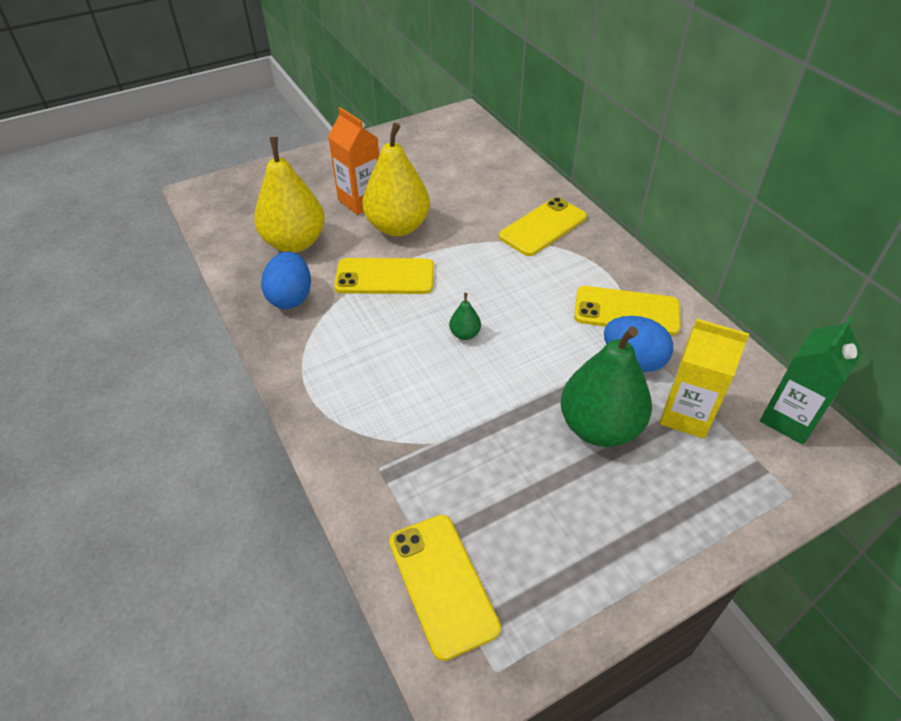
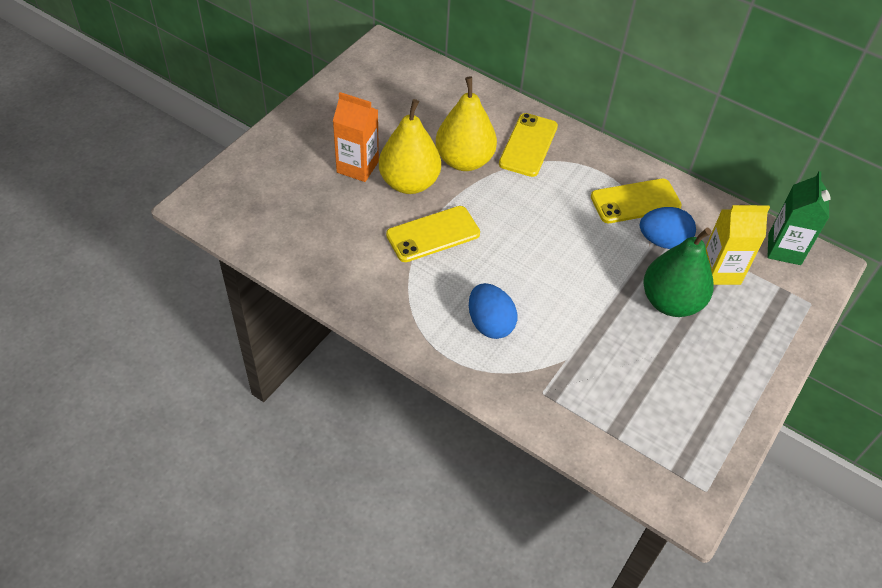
camera: 30 degrees left, 5 degrees up
yellow pear [254,137,325,253] -> yellow pear moved to [436,77,497,171]
blue egg [261,251,311,309] -> blue egg moved to [469,283,517,339]
yellow phone [389,515,501,661] -> none
green pear [449,293,481,340] -> none

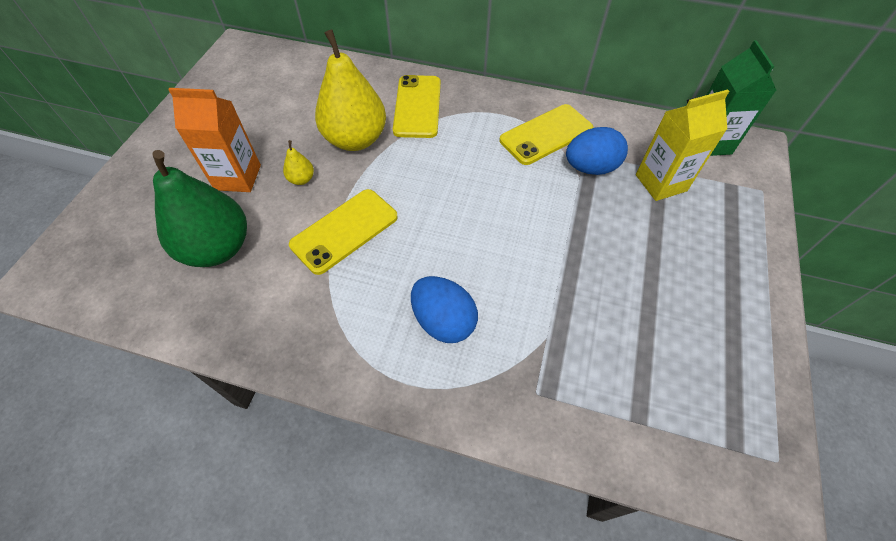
camera: 15 degrees left, 5 degrees up
yellow pear [379,99,441,194] -> yellow pear [283,140,314,185], size x0.41
green pear [643,228,713,317] -> green pear moved to [152,150,247,267]

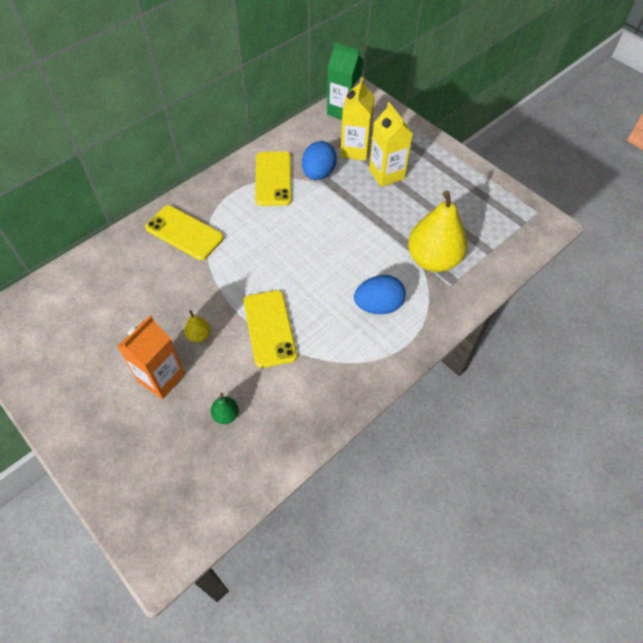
camera: 60 degrees left, 0 degrees up
green pear [152,150,247,267] -> green pear [211,393,239,424], size x0.41
yellow pear [315,30,386,151] -> yellow pear moved to [408,191,467,272]
none -> yellow carton [369,102,413,187]

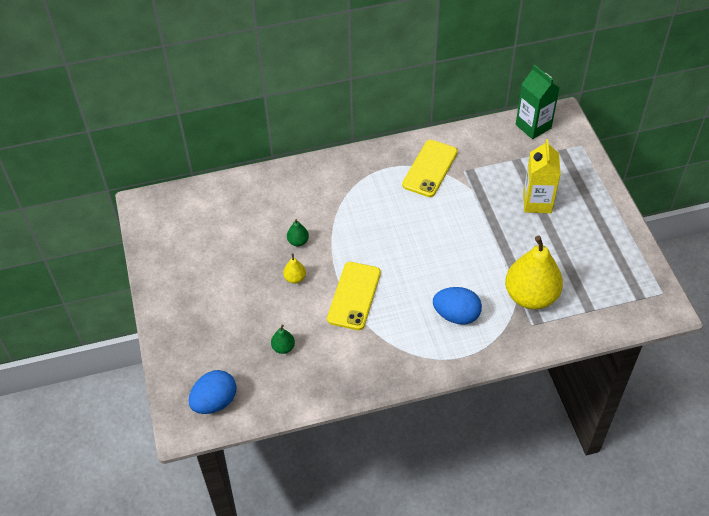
camera: 30 degrees right, 5 degrees down
orange carton [117,315,185,399] -> none
yellow phone [145,205,224,260] -> none
blue egg [302,141,337,180] -> blue egg moved to [189,370,237,414]
yellow carton [340,77,375,161] -> none
none -> green pear [287,219,309,246]

